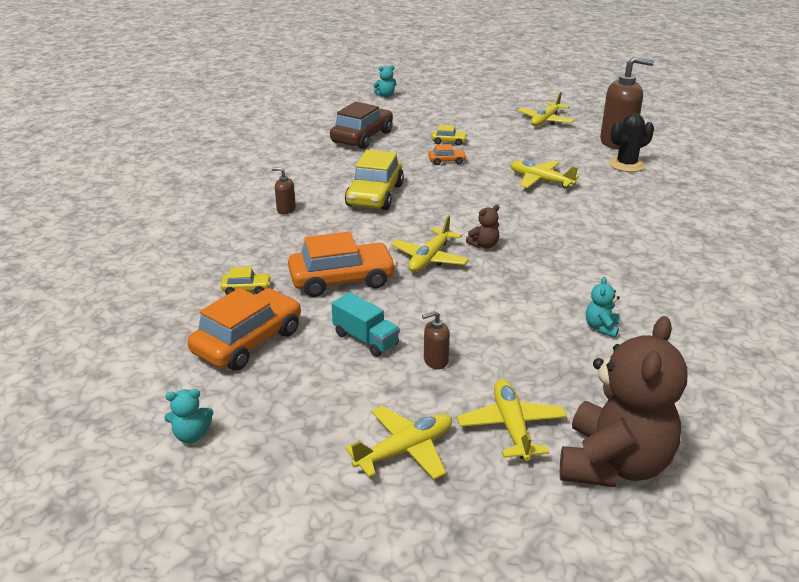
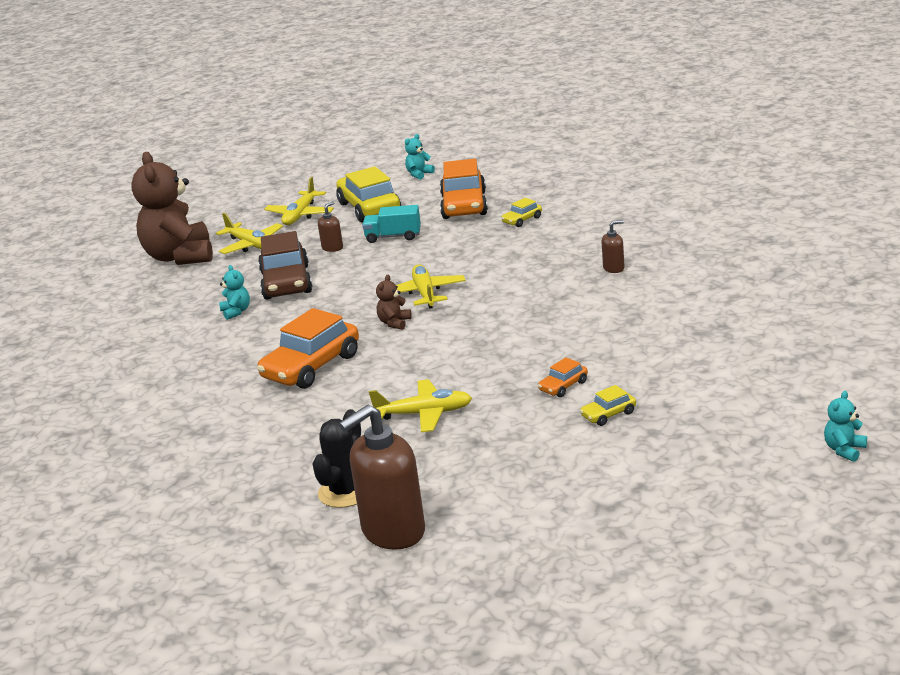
camera: 145 degrees right, 5 degrees down
orange car [288,232,396,297] -> orange car moved to [257,308,359,389]
brown car [330,102,393,149] -> brown car moved to [258,231,313,300]
yellow car [345,150,404,210] -> yellow car moved to [336,166,401,223]
yellow plane [517,92,575,126] -> none

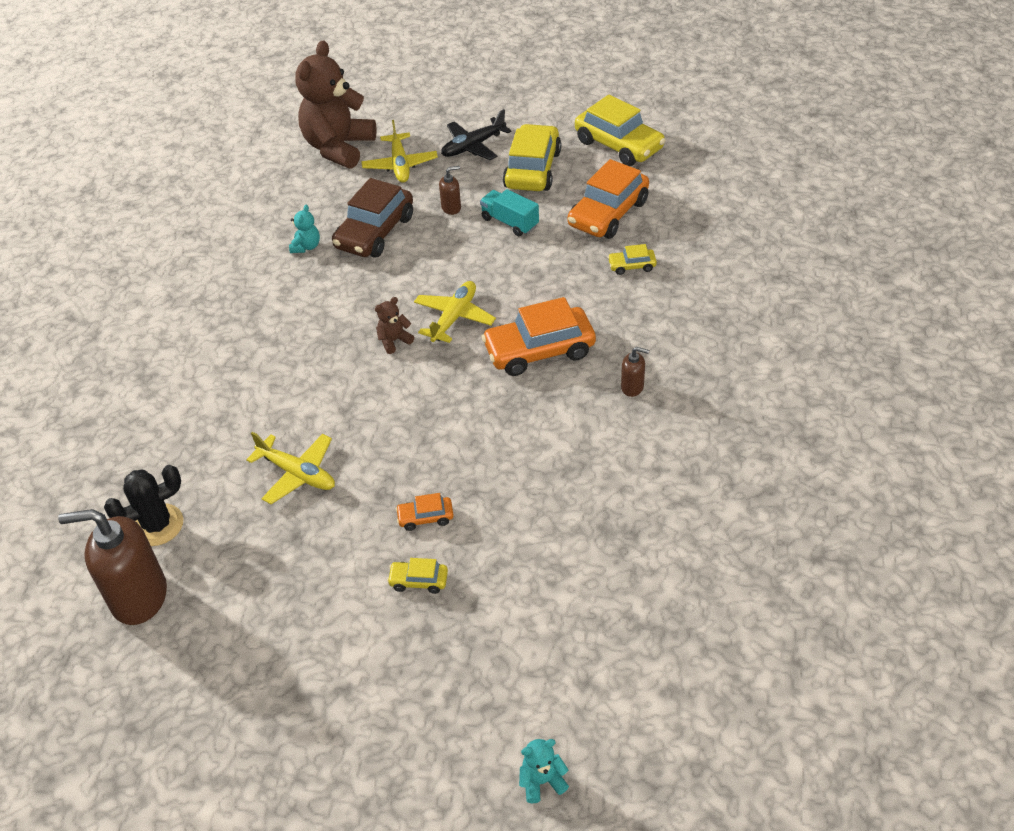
camera: 35 degrees right, 20 degrees up
orange car [257,308,359,389] -> orange car moved to [481,297,596,376]
yellow plane [264,177,334,225] -> black plane [441,109,512,160]
turquoise teddy bear [405,134,435,180] -> yellow car [575,95,666,166]

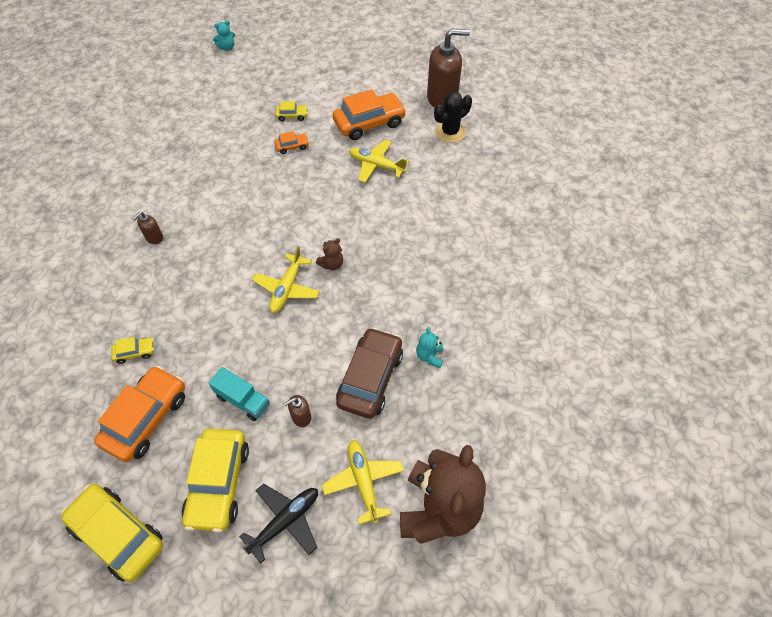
camera: 170 degrees right, 10 degrees up
orange car [481,297,596,376] -> orange car moved to [333,89,406,140]
brown soap dispenser [621,347,649,397] -> brown soap dispenser turned 60 degrees counterclockwise [133,212,163,244]

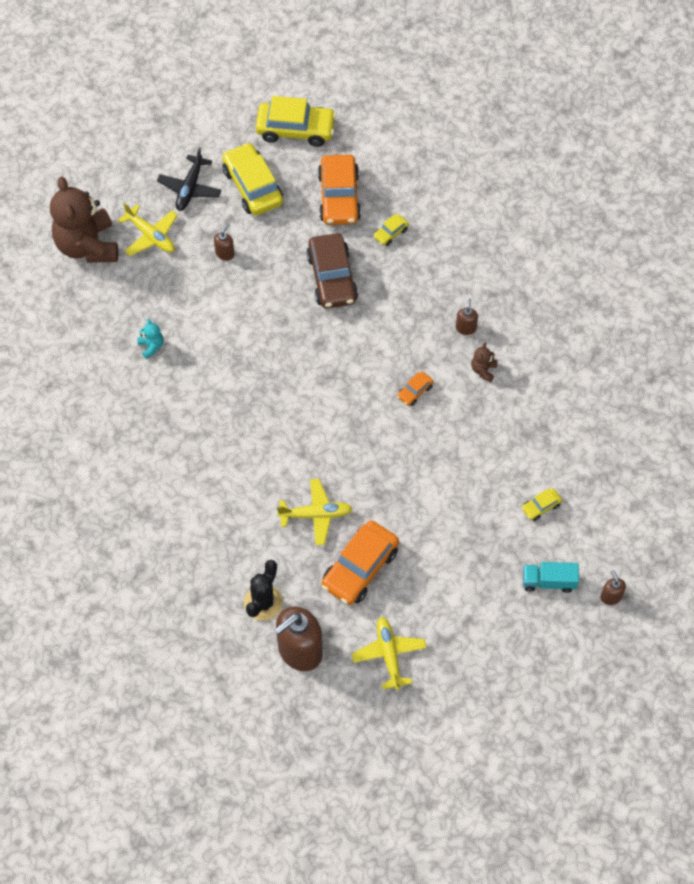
camera: 150 degrees right, 5 degrees up
turquoise truck [209,367,270,421] -> turquoise truck moved to [523,562,579,593]
turquoise teddy bear [213,20,235,51] -> brown soap dispenser [601,570,626,605]
yellow plane [252,246,320,313] -> yellow plane moved to [352,617,427,690]
orange car [274,131,309,154] -> orange car moved to [397,372,433,406]
yellow car [275,101,308,121] -> yellow car moved to [521,488,562,521]
brown teddy bear [316,238,343,270] -> brown teddy bear moved to [471,342,497,382]
brown car [336,327,403,419] -> brown car moved to [306,233,358,309]

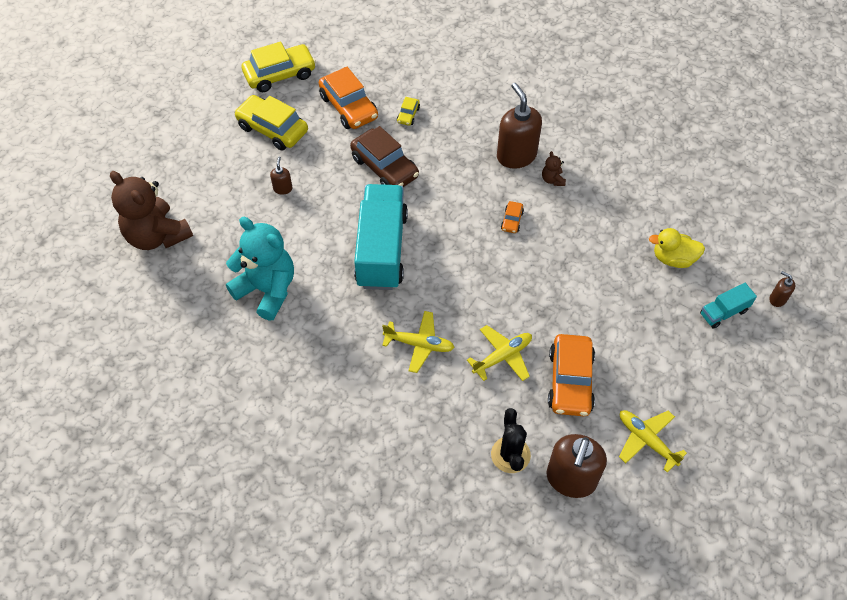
camera: 30 degrees left, 5 degrees down
yellow plane [118,202,178,256] -> yellow plane moved to [382,311,455,373]
turquoise teddy bear [137,319,164,359] -> turquoise teddy bear [226,217,294,321], size x2.48
black plane [157,147,222,211] -> none
brown soap dispenser [456,298,478,335] -> brown soap dispenser [497,83,542,169], size x2.21
yellow car [521,488,562,521] -> yellow duck [649,228,705,268]
none -> turquoise truck [354,184,408,290]

